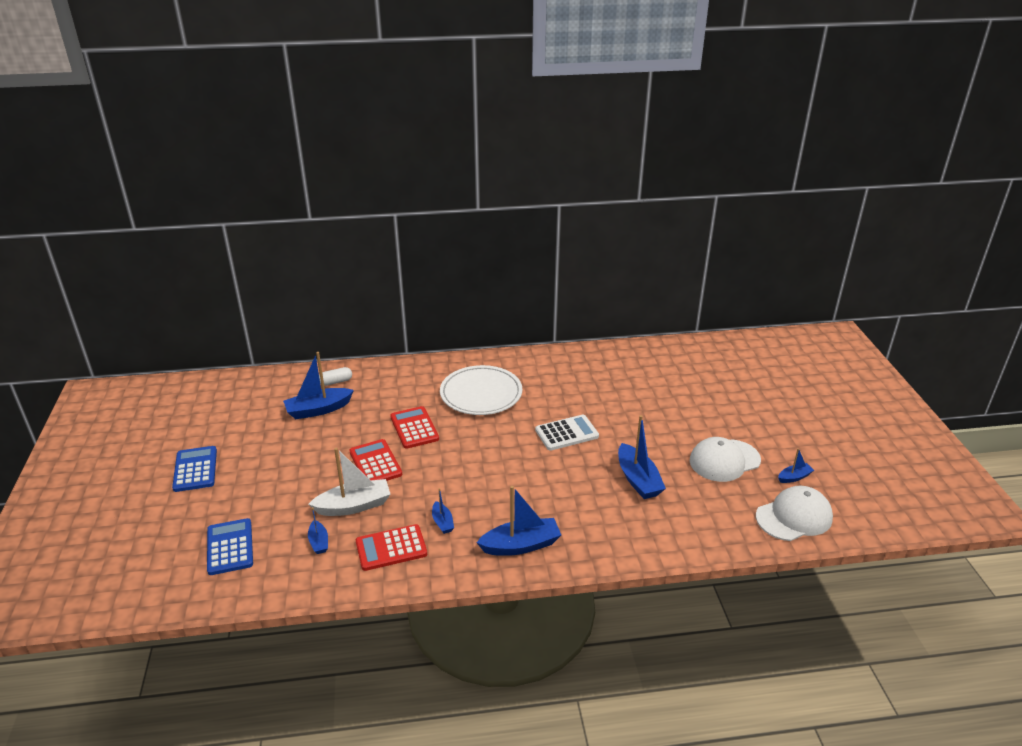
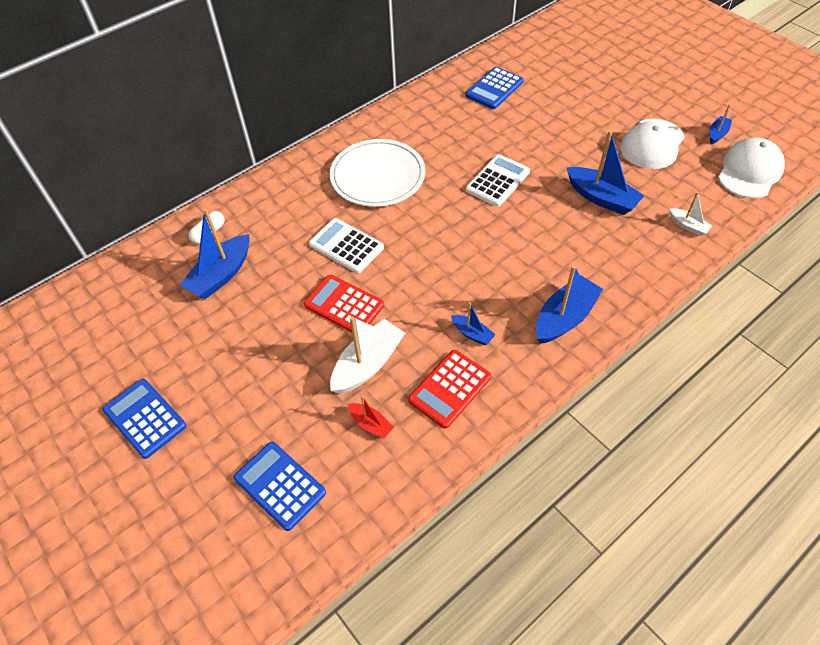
camera: 30 degrees left, 20 degrees up
blue boat [308,507,328,554] -> red boat [348,395,394,439]
red calculator [390,406,439,449] -> white calculator [309,218,384,273]
none -> blue calculator [466,67,524,109]
none -> white boat [670,192,712,236]

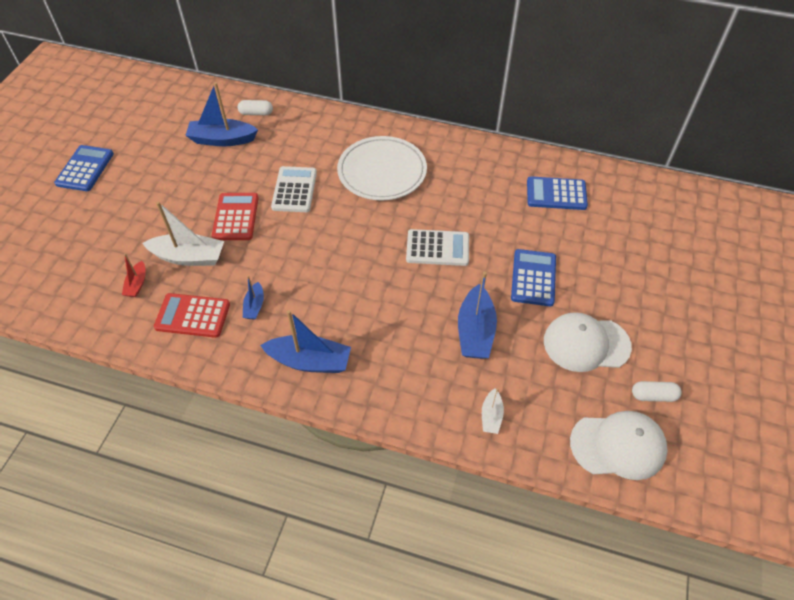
camera: 55 degrees right, 0 degrees up
blue calculator [234,442,326,531] -> blue calculator moved to [511,249,556,306]
blue boat [710,104,732,144] -> white capsule [632,381,682,402]

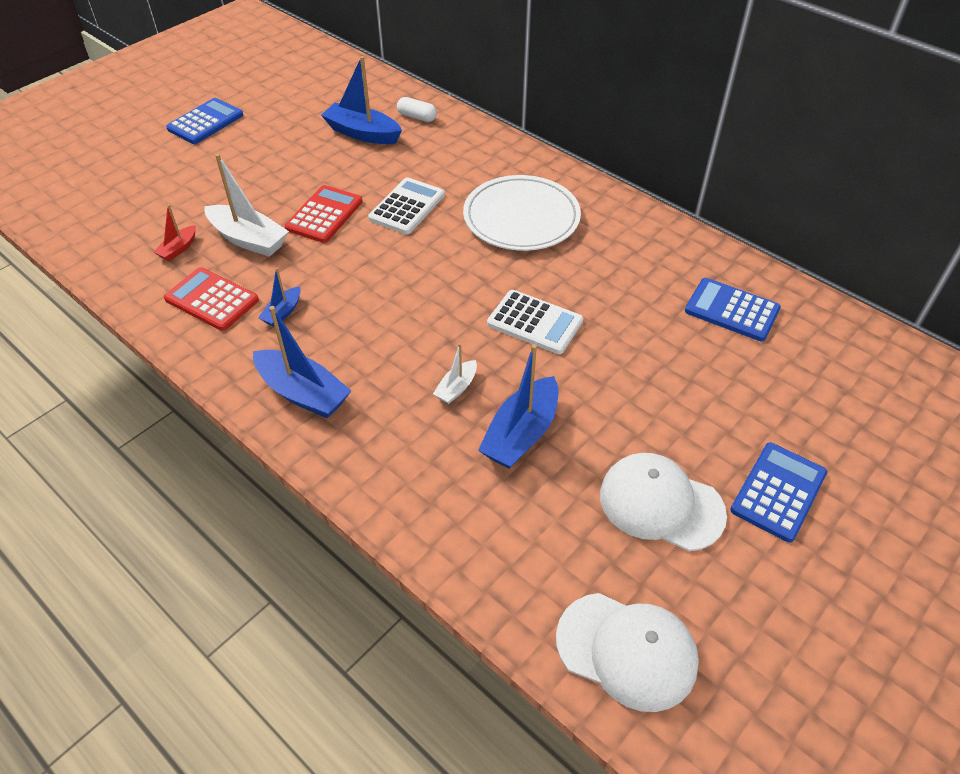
camera: 25 degrees right, 5 degrees down
white boat [482,388,504,434] -> white boat moved to [433,343,477,404]
blue calculator [511,249,556,306] -> blue calculator moved to [730,443,827,542]
white capsule [632,381,682,402] -> none

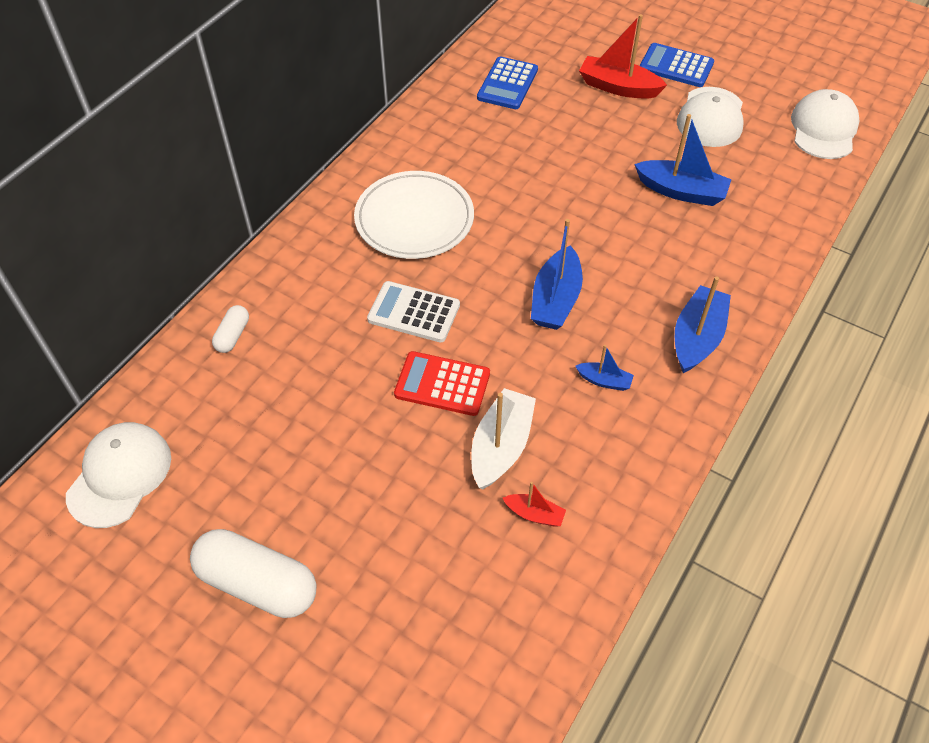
camera: 100 degrees left, 5 degrees up
red calculator [164,267,259,331] -> none
blue calculator [166,98,243,144] -> white capsule [190,529,317,618]
blue boat [321,56,402,144] -> blue boat moved to [531,219,583,330]
white boat [433,343,477,404] -> none
white calculator [487,290,583,354] -> none
none -> white cap [66,422,171,528]
none -> red boat [579,14,667,99]

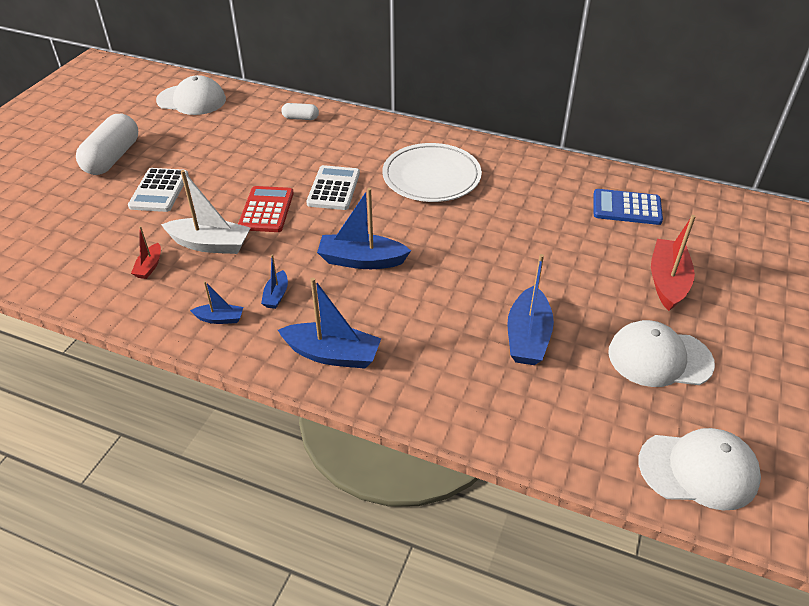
camera: 80 degrees right, 10 degrees down
blue calculator [640,43,714,87] -> none
none -> white calculator [128,168,188,212]
none -> blue boat [190,281,243,324]

